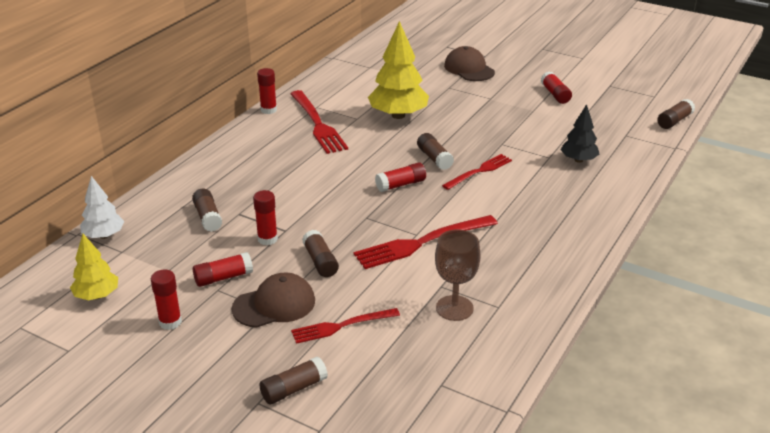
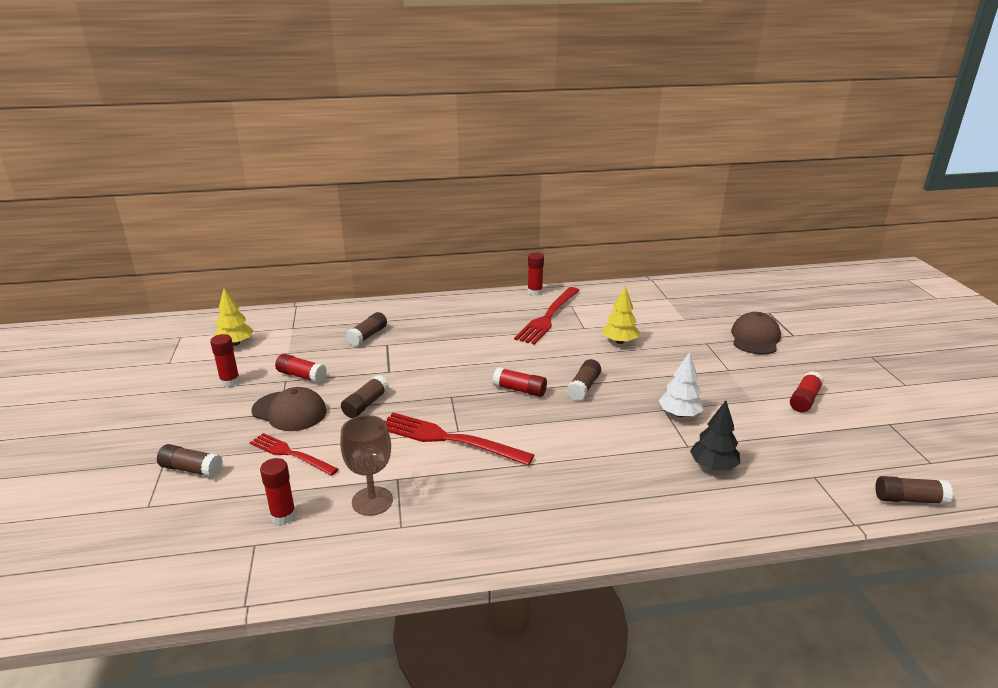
camera: 50 degrees right, 5 degrees down
white tree [80,176,124,239] -> white tree moved to [659,352,704,417]
red glue stick [253,190,278,245] -> red glue stick moved to [260,458,296,525]
yellow tree [368,21,429,119] -> yellow tree [602,286,640,344], size x0.58
red fork [442,154,512,190] -> none

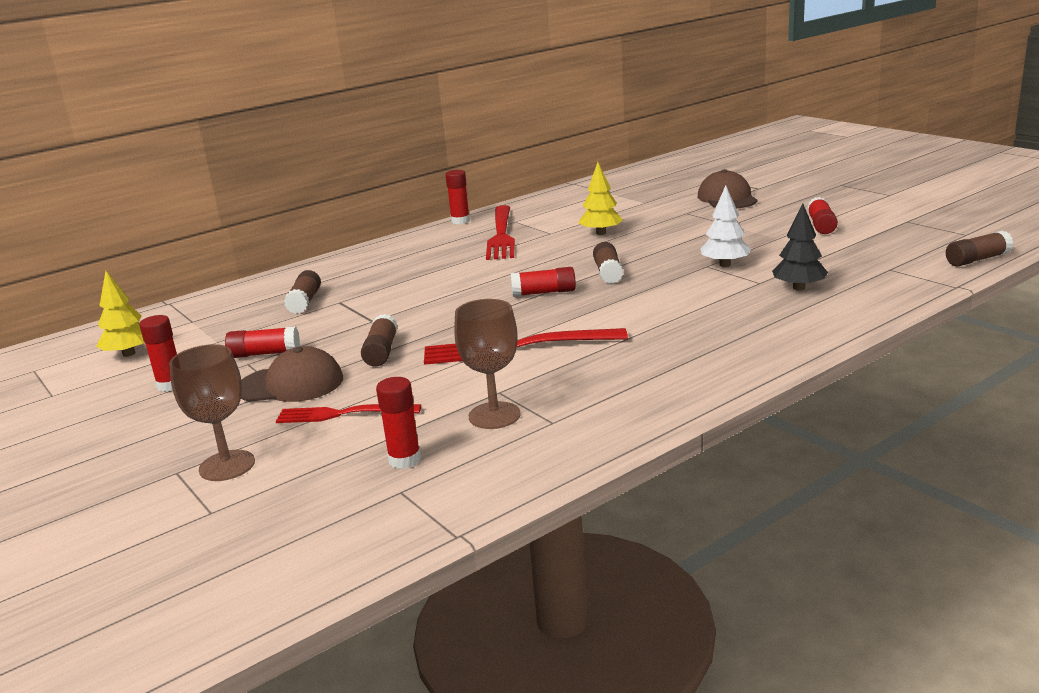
camera: 25 degrees left, 5 degrees down
brown glue stick [157,444,223,478] -> brown goblet [169,344,255,481]

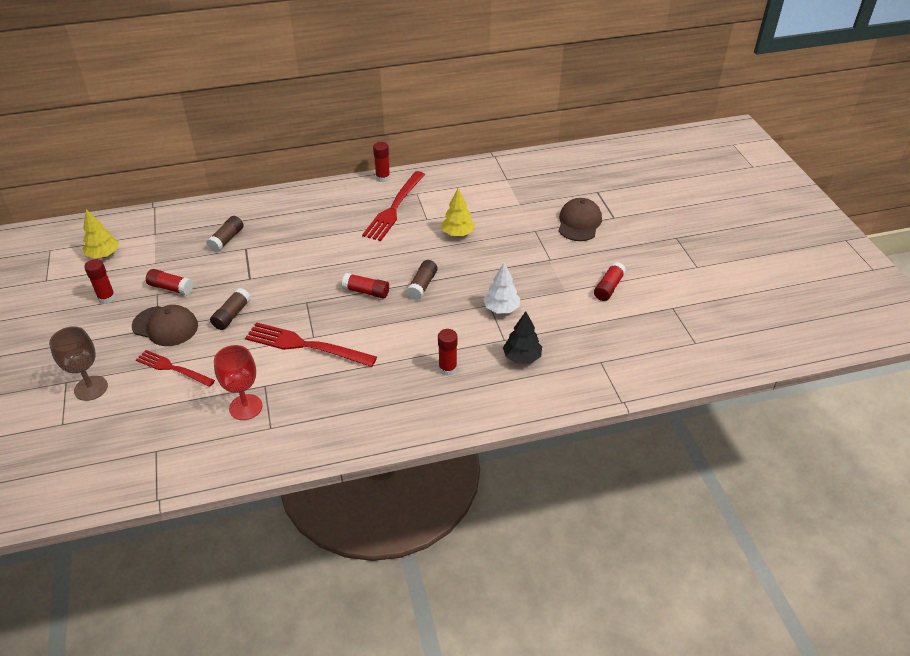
camera: 20 degrees right, 20 degrees up
red glue stick [376,377,421,469] -> red glue stick moved to [438,329,457,376]
brown goblet [454,299,521,429] -> red goblet [214,345,262,420]
brown glue stick [946,230,1014,267] -> none

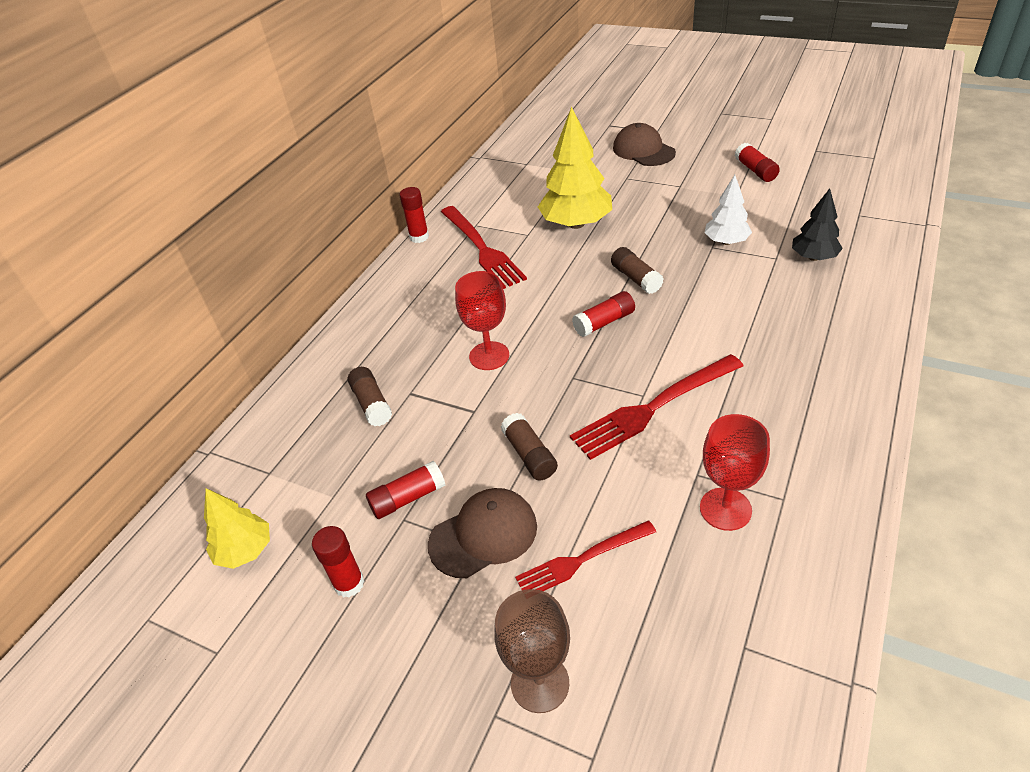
camera: 45 degrees left, 0 degrees up
red glue stick [438,329,457,376] -> none
yellow tree [441,188,475,236] -> yellow tree [538,107,612,229], size x1.72
none -> red goblet [455,271,509,370]

